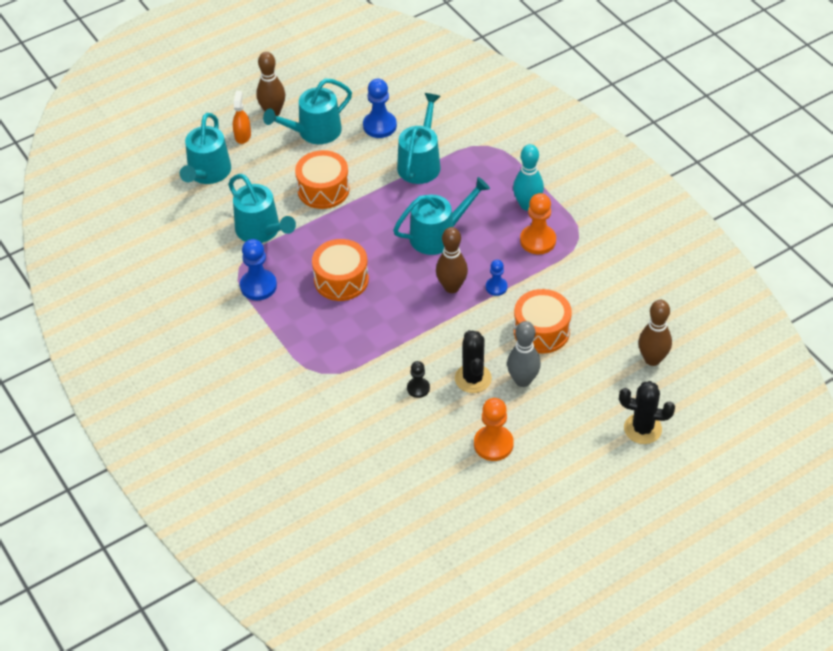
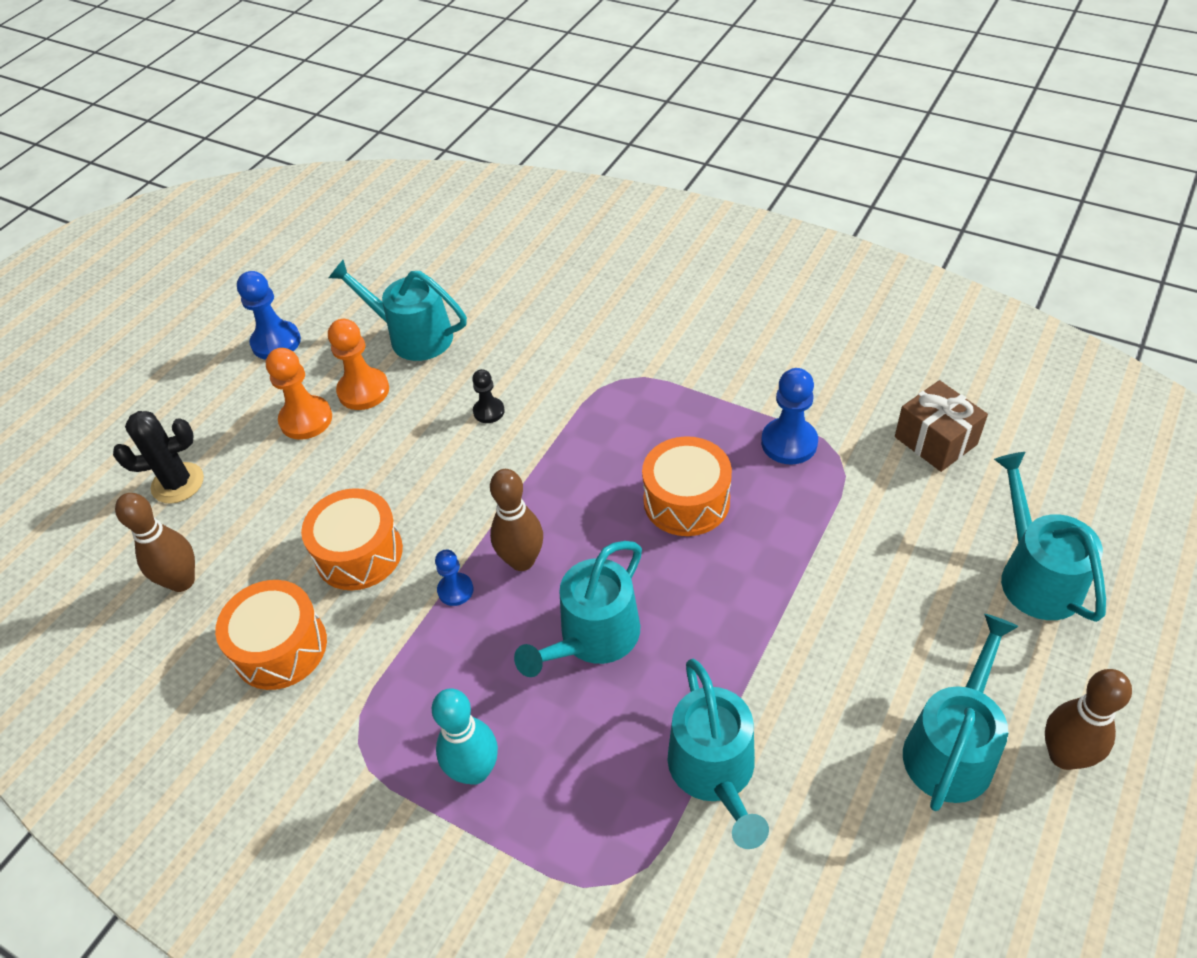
camera: 155 degrees right, 0 degrees up
turquoise watering can [228,174,296,243] -> turquoise watering can moved to [329,260,467,361]
orange spray bottle [233,91,251,144] -> none
orange drum [295,150,350,209] -> orange drum moved to [215,580,327,690]
blue pawn [363,78,397,138] -> blue pawn moved to [237,271,301,360]
black cactus [455,330,492,393] -> none
grey bowling pin [507,321,541,387] -> none
orange pawn [520,193,556,254] -> orange pawn moved to [266,348,332,440]
none -> brown gift [895,380,988,472]

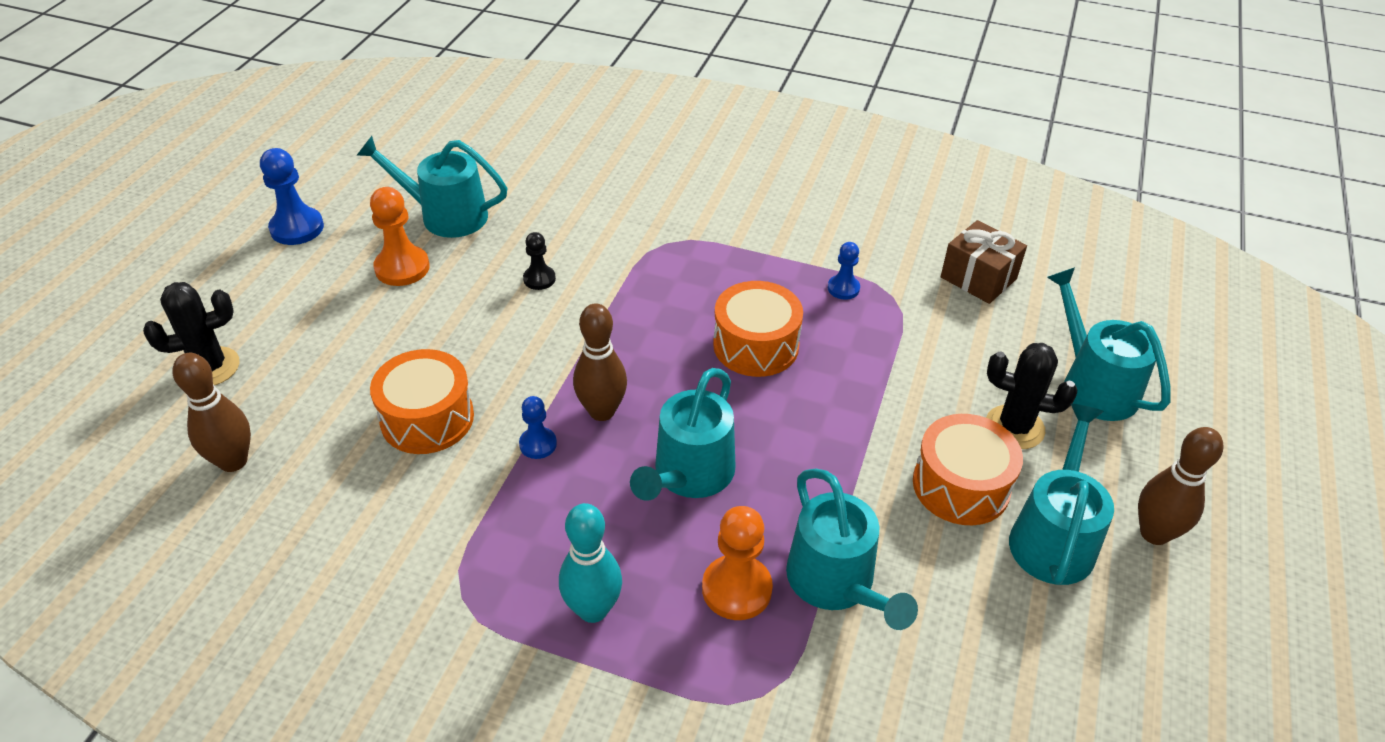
camera: 15 degrees left, 5 degrees down
orange drum [215,580,327,690] -> orange drum moved to [913,414,1023,525]
orange pawn [266,348,332,440] -> orange pawn moved to [702,506,773,620]
blue pawn [761,368,818,464] -> blue pawn [828,242,860,300], size x0.59
none -> black cactus [986,343,1078,449]

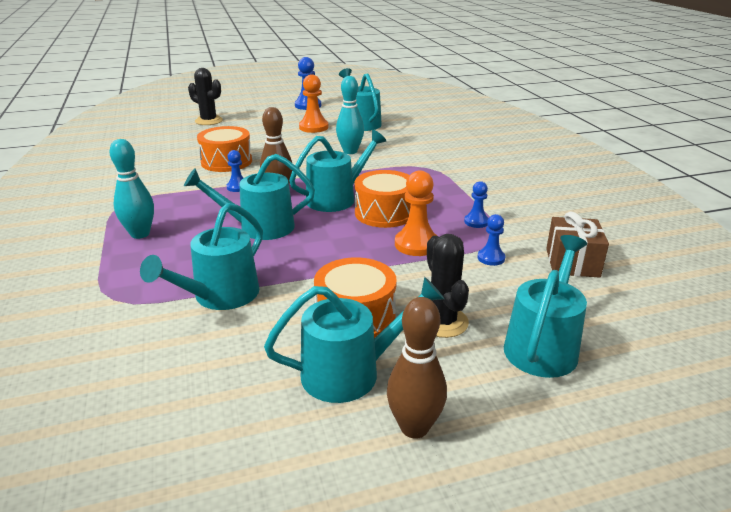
camera: 55 degrees right, 15 degrees down
brown bowling pin [172,353,251,472] -> none
black pawn [523,232,556,290] -> turquoise bowling pin [336,76,364,154]
orange pawn [702,506,773,620] -> orange pawn moved to [395,170,437,256]
none -> turquoise watering can [289,130,386,212]
none -> blue pawn [478,214,505,266]

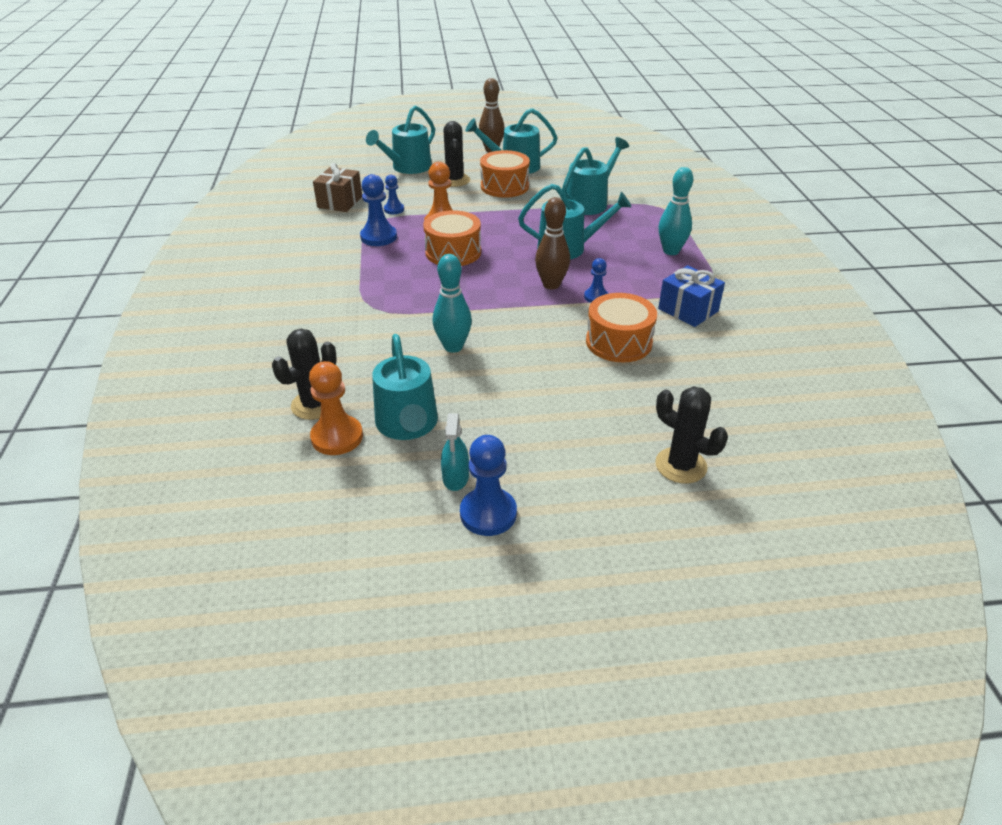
camera: 170 degrees left, 10 degrees up
turquoise watering can [289,130,386,212] -> none
orange pawn [299,74,328,133] -> orange pawn moved to [309,361,363,455]
blue pawn [464,181,489,228] -> blue pawn [360,174,397,246], size x1.69
none -> black cactus [272,329,337,420]
none -> turquoise spray bottle [441,413,469,491]
none -> blue gift [658,265,725,327]

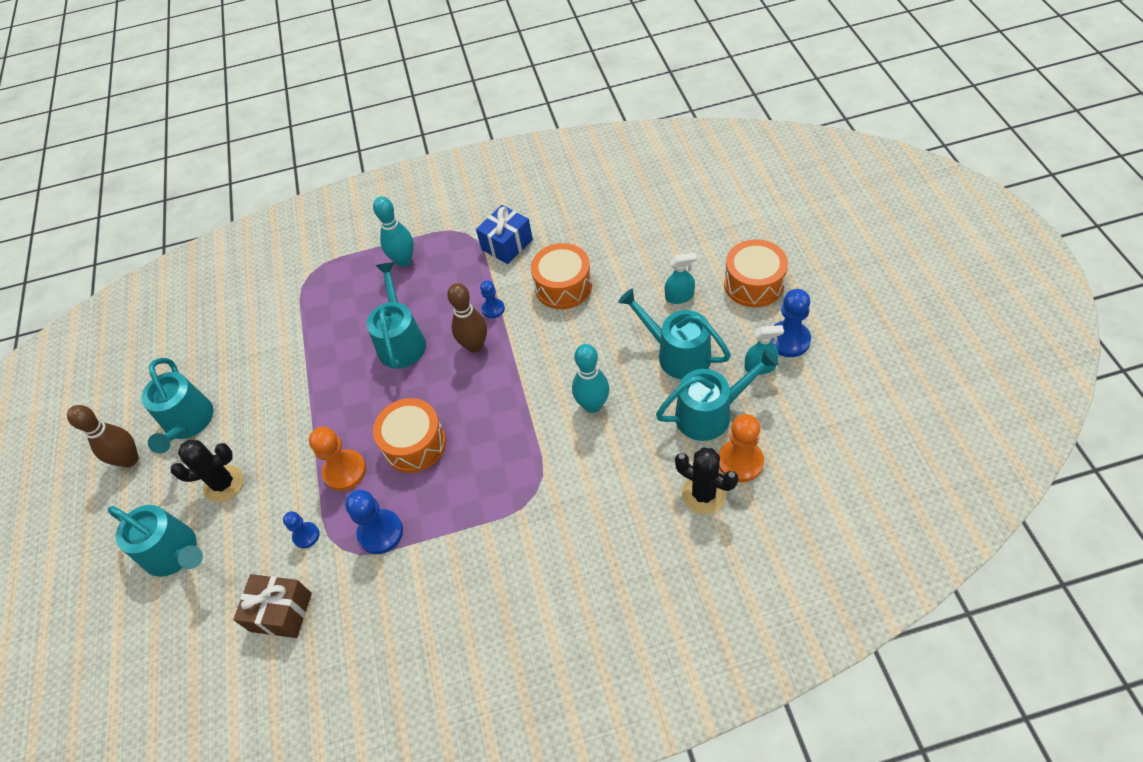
camera: 90 degrees left, 15 degrees up
orange drum [480,150,530,198] -> orange drum moved to [724,239,788,307]
turquoise watering can [562,137,629,215] -> turquoise watering can moved to [618,288,731,379]
black cactus [655,386,728,484] -> none
none -> turquoise spray bottle [665,253,697,304]

